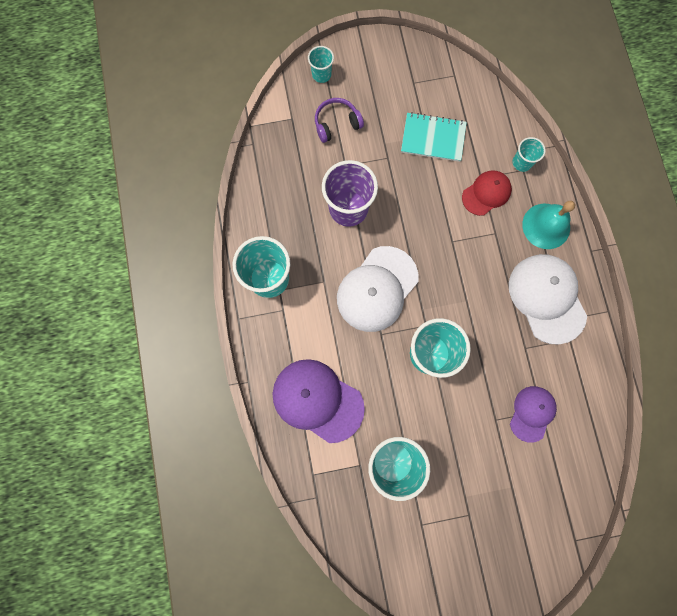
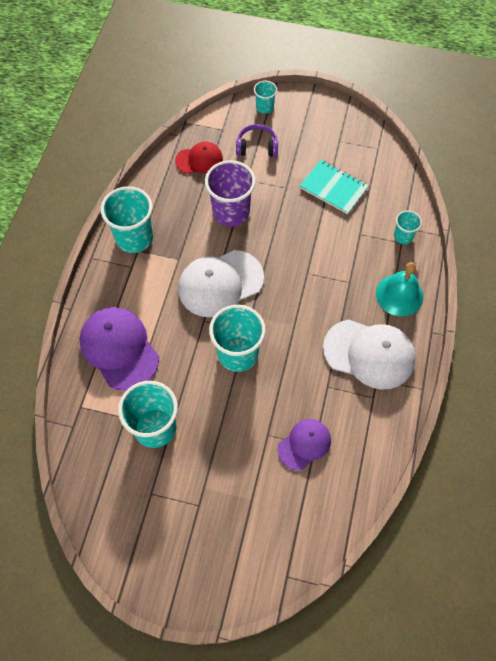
camera: 25 degrees right, 15 degrees down
red cap [462,171,512,216] -> red cap moved to [175,142,223,174]
white cap [509,254,587,345] -> white cap turned 105 degrees clockwise [323,319,416,390]

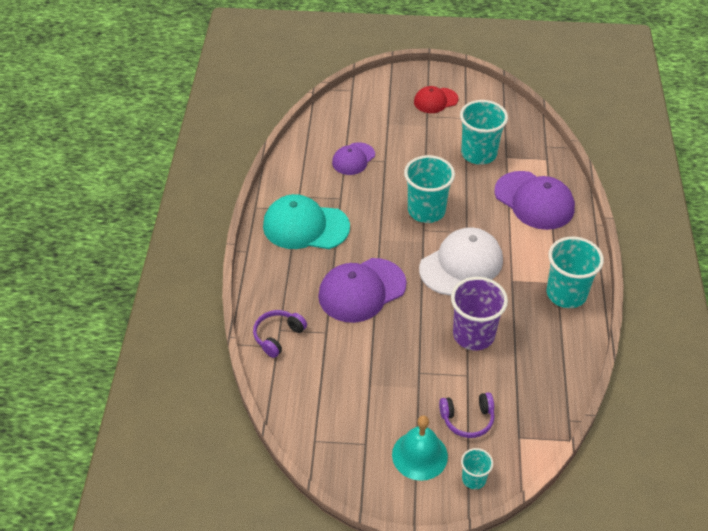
camera: 170 degrees right, 15 degrees down
red cap [175,142,223,174] -> red cap moved to [414,86,458,113]
turquoise notebook [300,160,369,214] -> none
white cap [323,319,416,390] -> turquoise cap [263,194,350,249]
turquoise bell [376,262,423,316] -> turquoise bell moved to [392,415,448,481]
turquoise cup [394,211,422,244] -> purple headphones [253,310,307,358]
none -> purple cap [318,258,406,323]

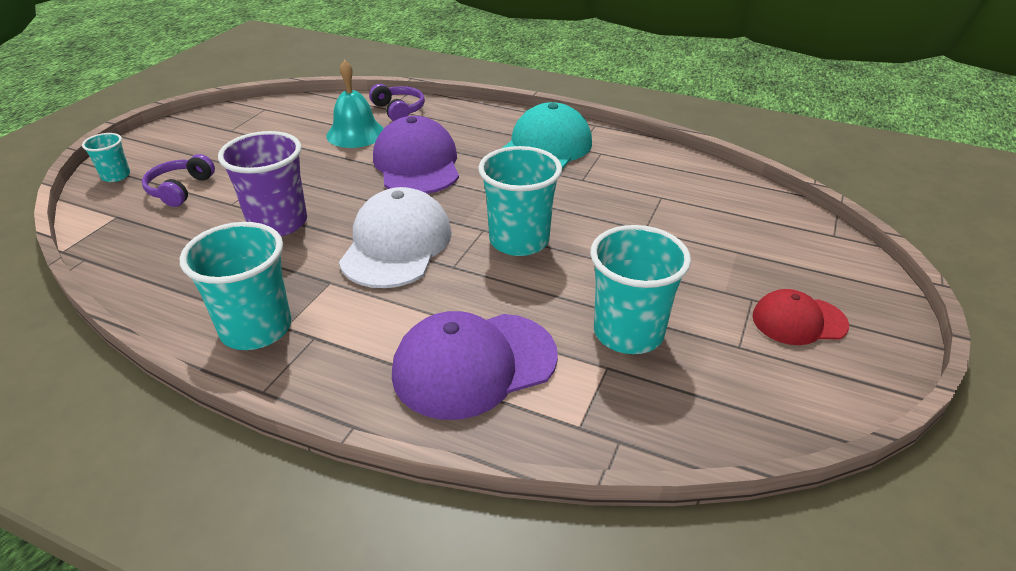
camera: 110 degrees right, 10 degrees down
purple cap [332,142,375,175] -> none
turquoise bell [392,415,448,481] -> turquoise bell moved to [326,60,384,148]
red cap [414,86,458,113] -> red cap turned 90 degrees counterclockwise [752,289,849,345]
white cap [419,227,503,295] -> white cap turned 150 degrees counterclockwise [339,187,452,288]

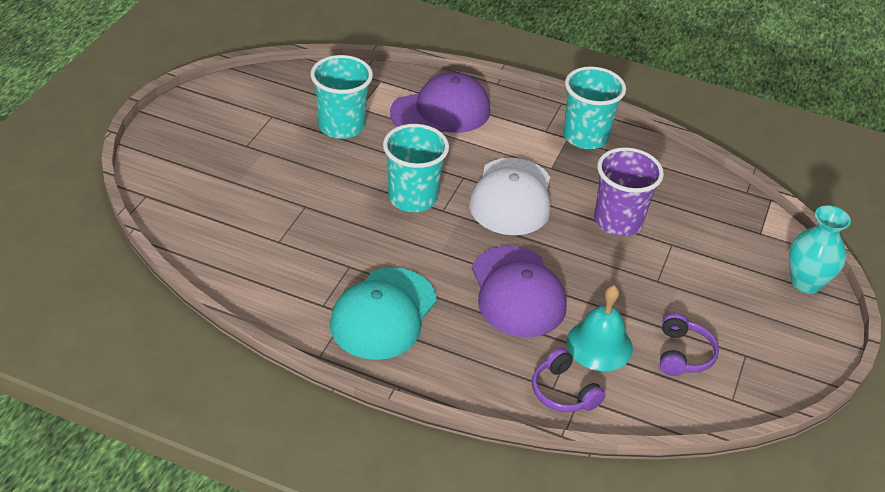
camera: 175 degrees right, 5 degrees up
turquoise cup [82,133,130,182] -> turquoise vase [789,205,851,294]
purple headphones [142,154,215,207] -> purple headphones moved to [660,313,719,376]
red cap [752,289,849,345] -> none

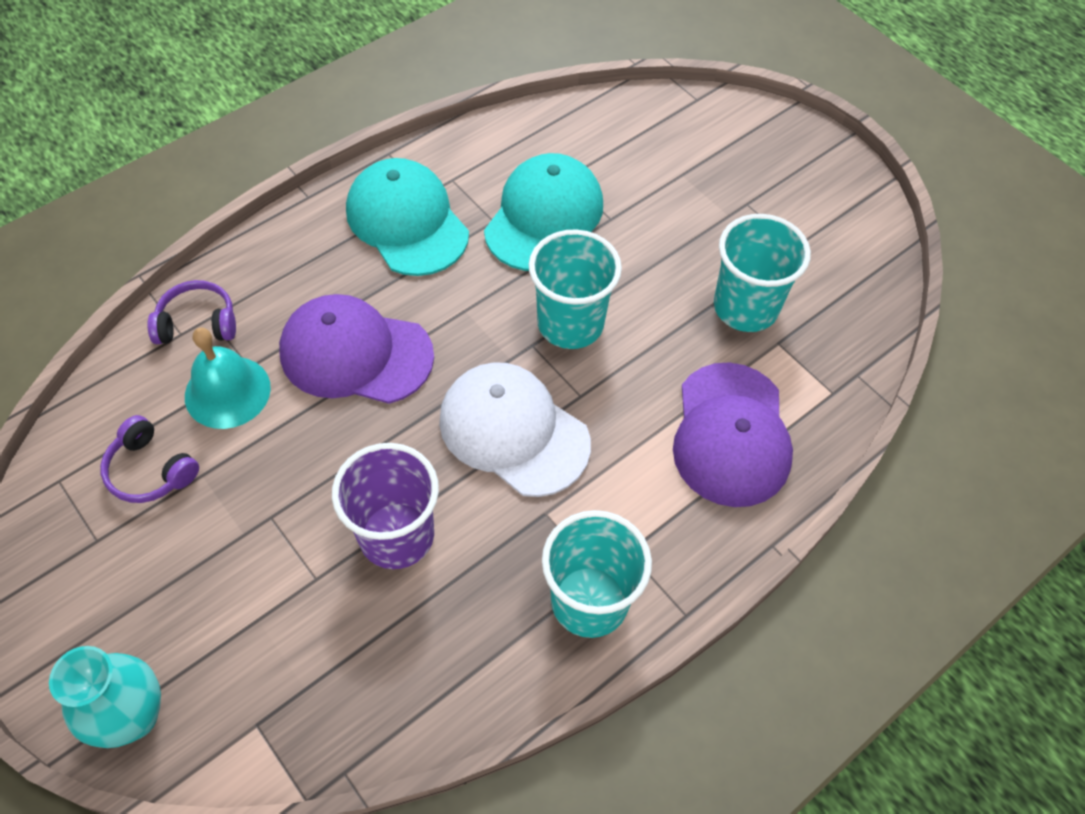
camera: 120 degrees right, 15 degrees up
none -> turquoise cap [484,153,603,271]

